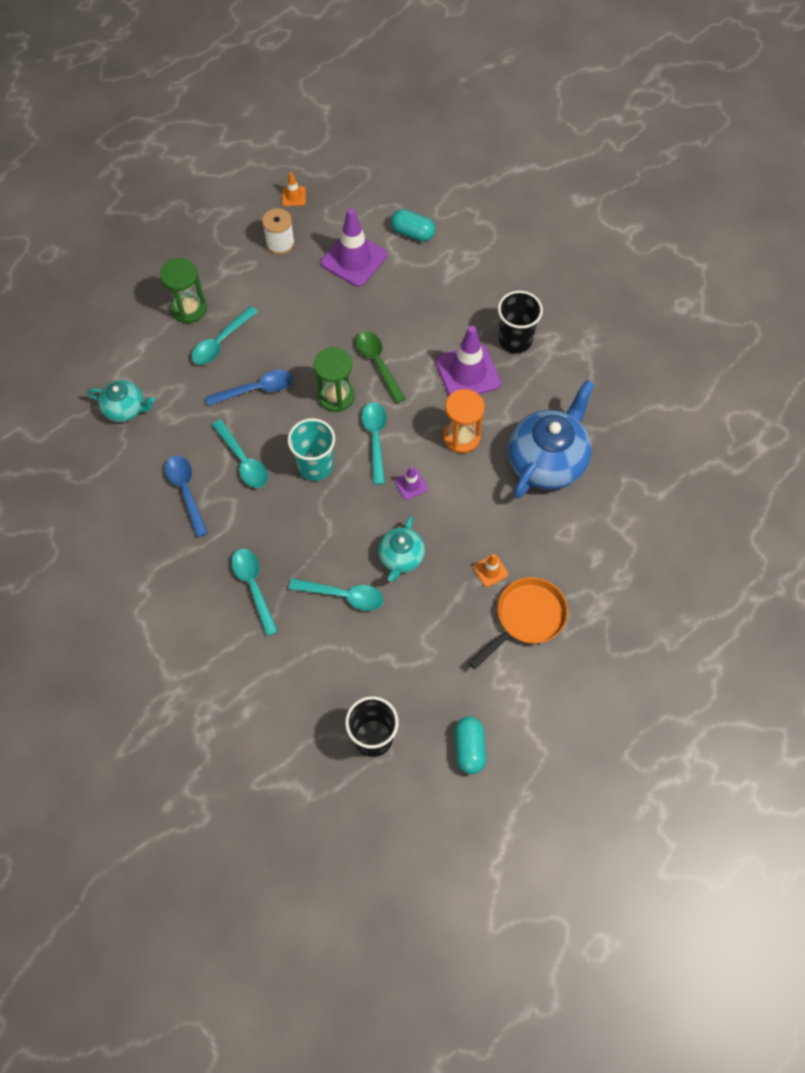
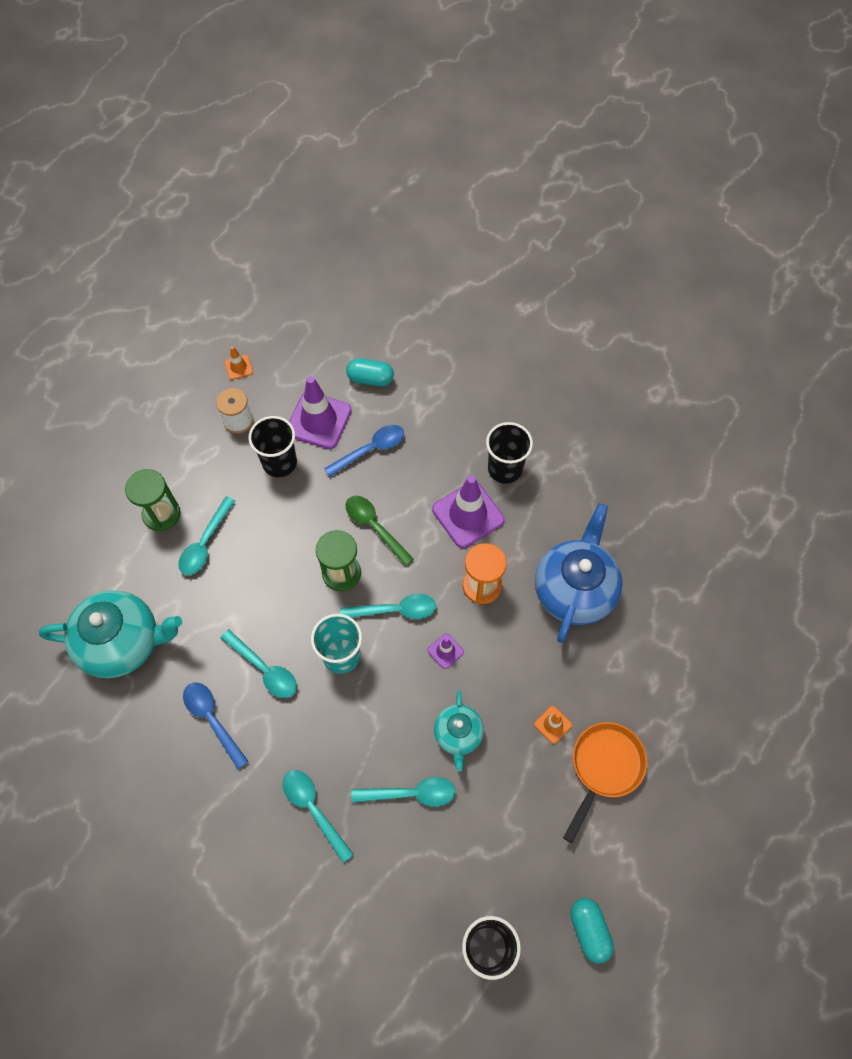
camera: 15 degrees left, 0 degrees up
turquoise teapot [88,380,155,422] -> turquoise teapot [39,590,182,678], size x1.83
blue spoon [206,370,293,406] -> blue spoon moved to [324,425,404,477]
turquoise spoon [361,402,387,485] -> turquoise spoon turned 105 degrees clockwise [340,594,436,619]
none -> black cup [248,416,297,477]

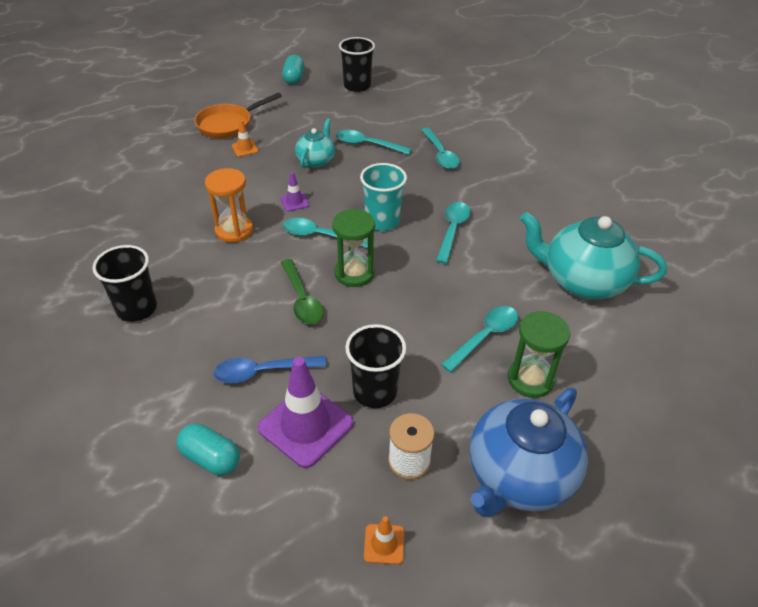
camera: 160 degrees left, 20 degrees down
blue spoon [183,682,249,769] -> none
turquoise spoon [221,629,297,698] -> turquoise spoon turned 45 degrees clockwise [436,202,471,264]
purple traffic cone [432,475,504,548] -> none
blue teapot [535,503,623,643] -> blue teapot moved to [470,388,588,517]

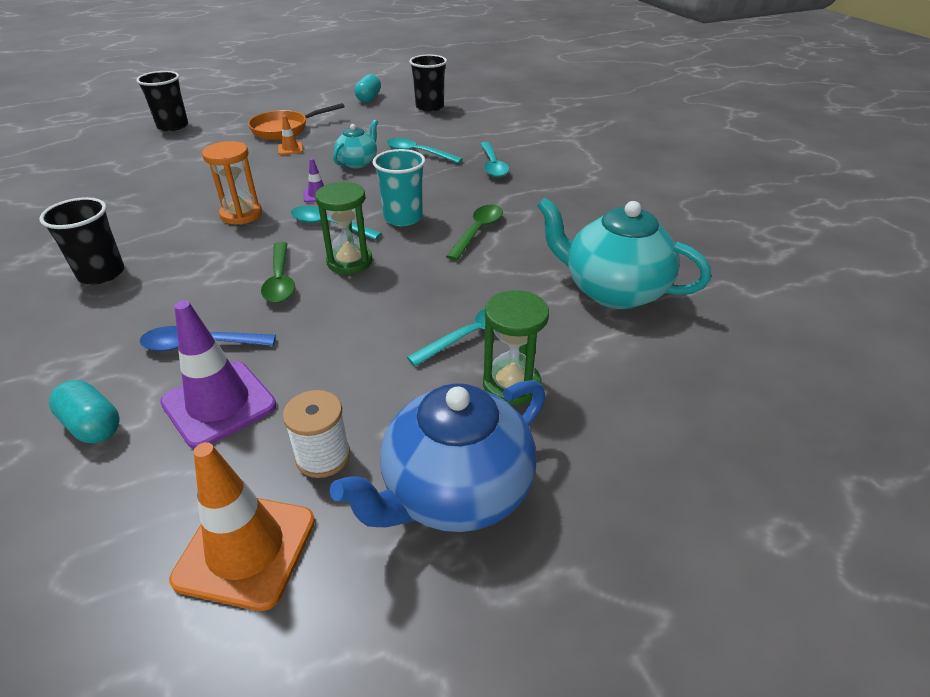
camera: 10 degrees right, 5 degrees down
black cup [345,324,406,408] -> black cup moved to [136,71,188,131]
orange traffic cone [364,516,404,564] -> orange traffic cone [169,442,315,611], size x2.13
turquoise spoon [436,202,471,264] -> green spoon [446,204,503,261]

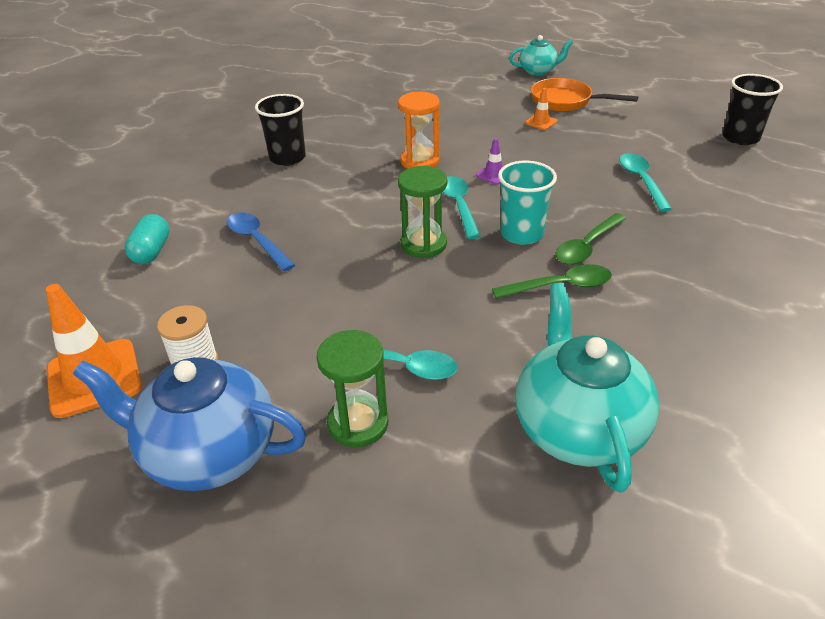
camera: 55 degrees right, 0 degrees up
black cup [136,71,188,131] -> none
purple traffic cone [160,301,276,449] -> none
green spoon [261,242,295,303] -> green spoon moved to [555,213,626,265]
turquoise teapot [333,120,378,168] -> turquoise teapot moved to [509,35,573,75]
turquoise capsule [354,74,381,102] -> none
turquoise spoon [480,142,509,177] -> none

